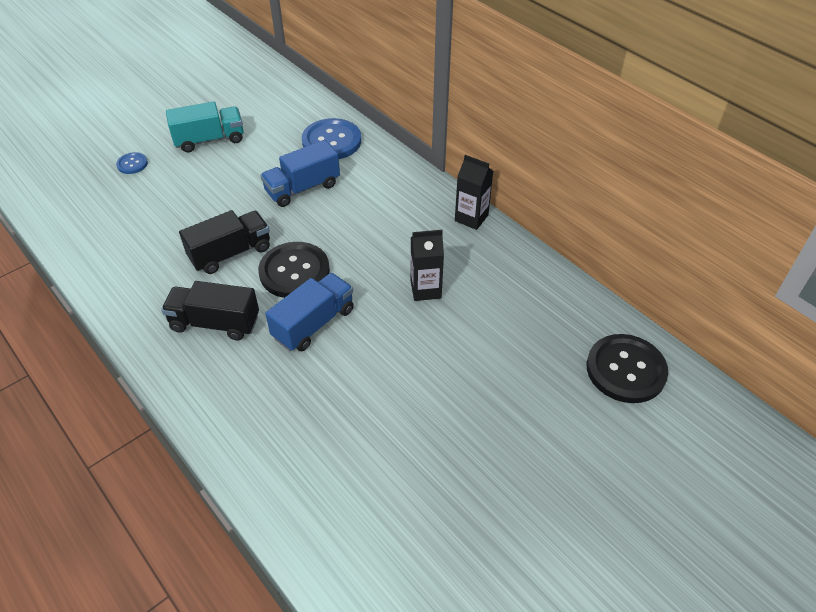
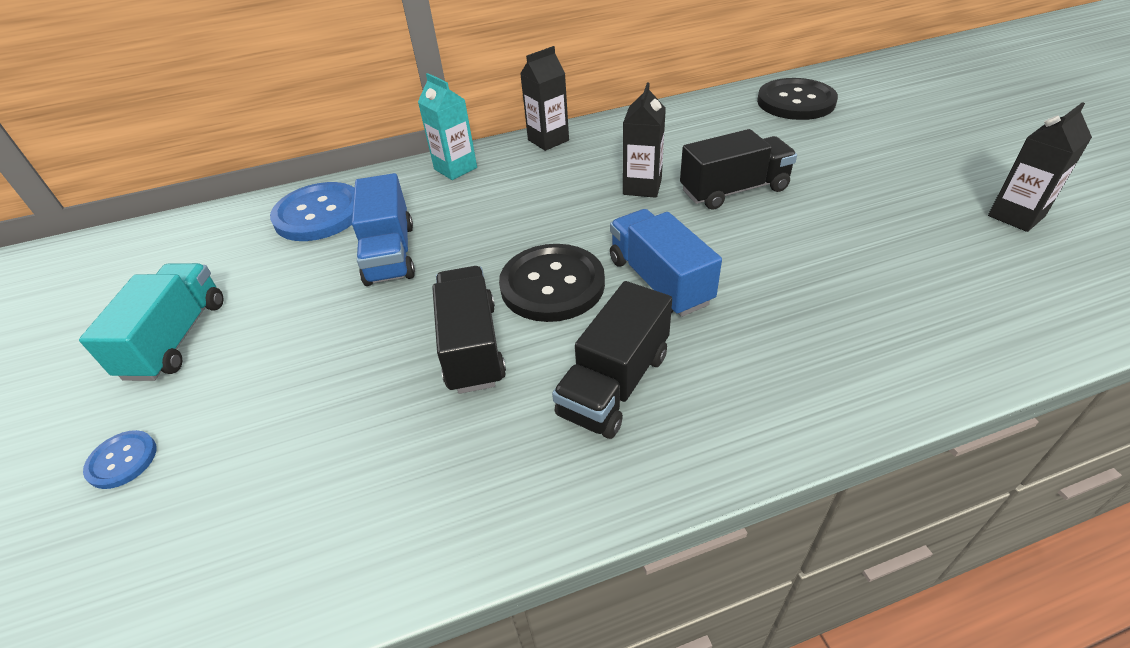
camera: 65 degrees left, 5 degrees down
none -> turquoise carton [418,73,477,180]
none -> black truck [680,129,797,210]
none -> black carton [988,102,1092,232]

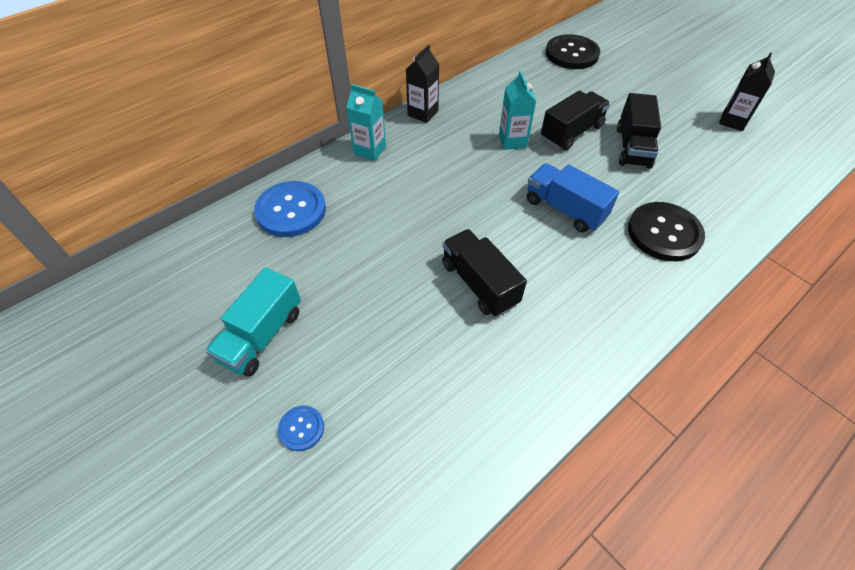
camera: 25 degrees left, 10 degrees up
turquoise truck [79,263,224,381] -> turquoise truck turned 135 degrees counterclockwise [206,267,301,377]
blue truck [352,173,415,286] -> none
black button [499,244,605,322] -> black button moved to [628,202,705,261]
black truck [552,281,672,439] -> black truck moved to [617,93,661,169]
black carton [623,83,666,198] -> turquoise carton [499,71,536,150]

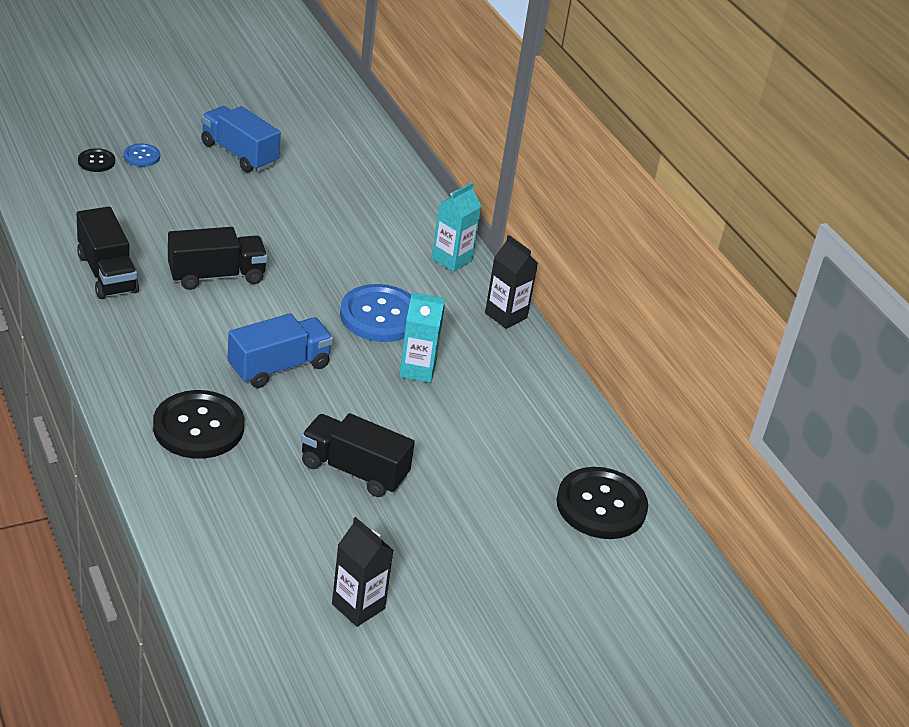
camera: 100 degrees right, 15 degrees down
turquoise truck [206,267,301,377] -> blue truck [201,106,281,173]
blue button [254,181,326,237] -> blue button moved to [340,284,411,342]
black truck [541,90,610,150] -> black truck moved to [77,206,139,299]
none -> black button [78,148,115,172]

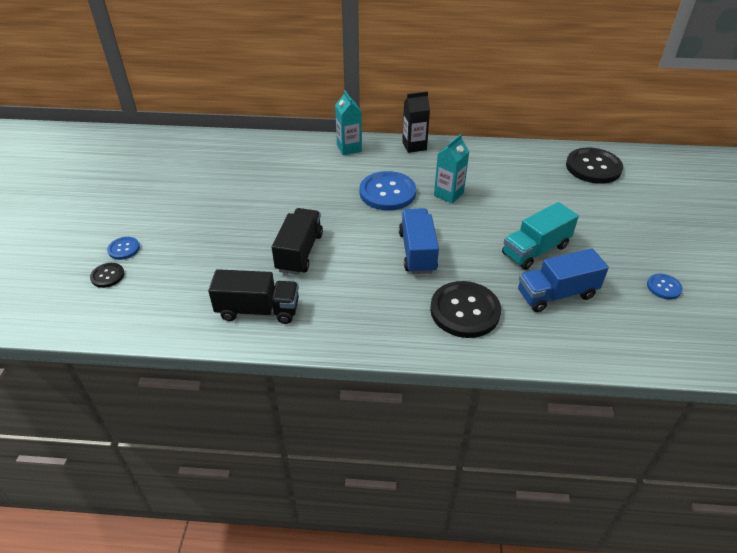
camera: 55 degrees left, 5 degrees up
blue truck [201,106,281,173] -> blue truck moved to [518,248,609,312]
black truck [301,413,415,497] -> turquoise truck [502,202,579,270]
black carton [332,517,394,627] -> blue button [647,274,683,299]

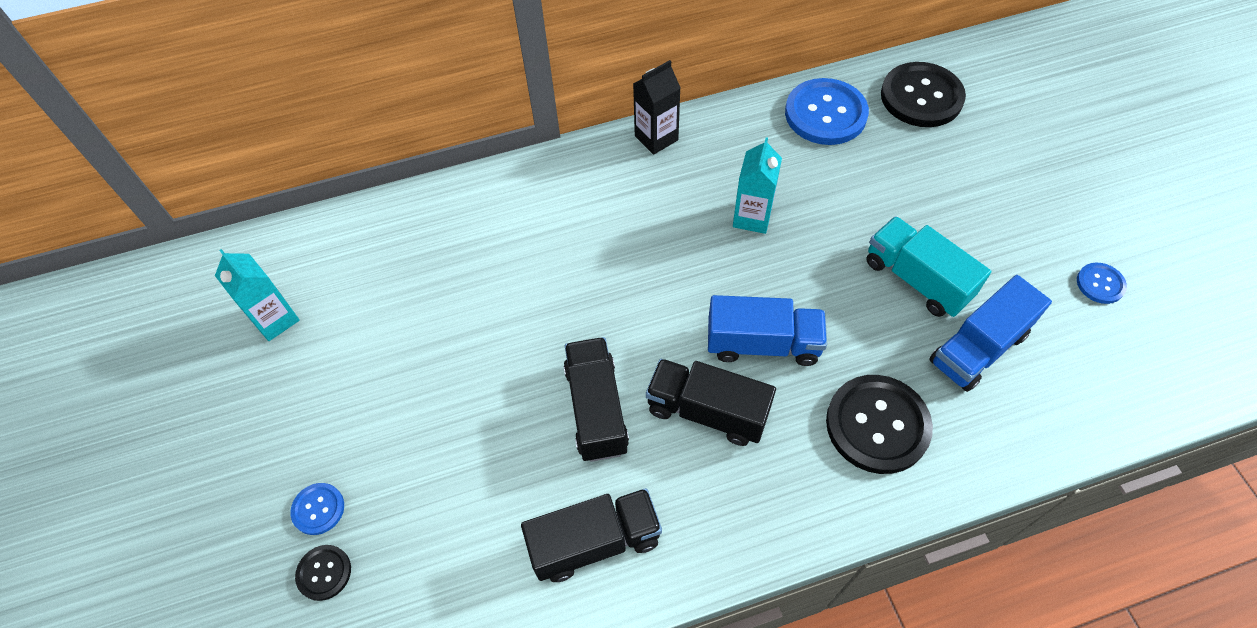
camera: 20 degrees left, 15 degrees up
turquoise carton [335,90,362,155] -> turquoise carton moved to [215,249,300,341]
blue button [359,171,416,211] -> blue button moved to [785,78,869,145]
blue truck [399,208,439,274] -> blue truck turned 120 degrees clockwise [708,295,827,366]
turquoise truck [502,202,579,270] -> turquoise truck turned 105 degrees clockwise [866,216,991,317]
none -> black truck [646,359,776,446]

